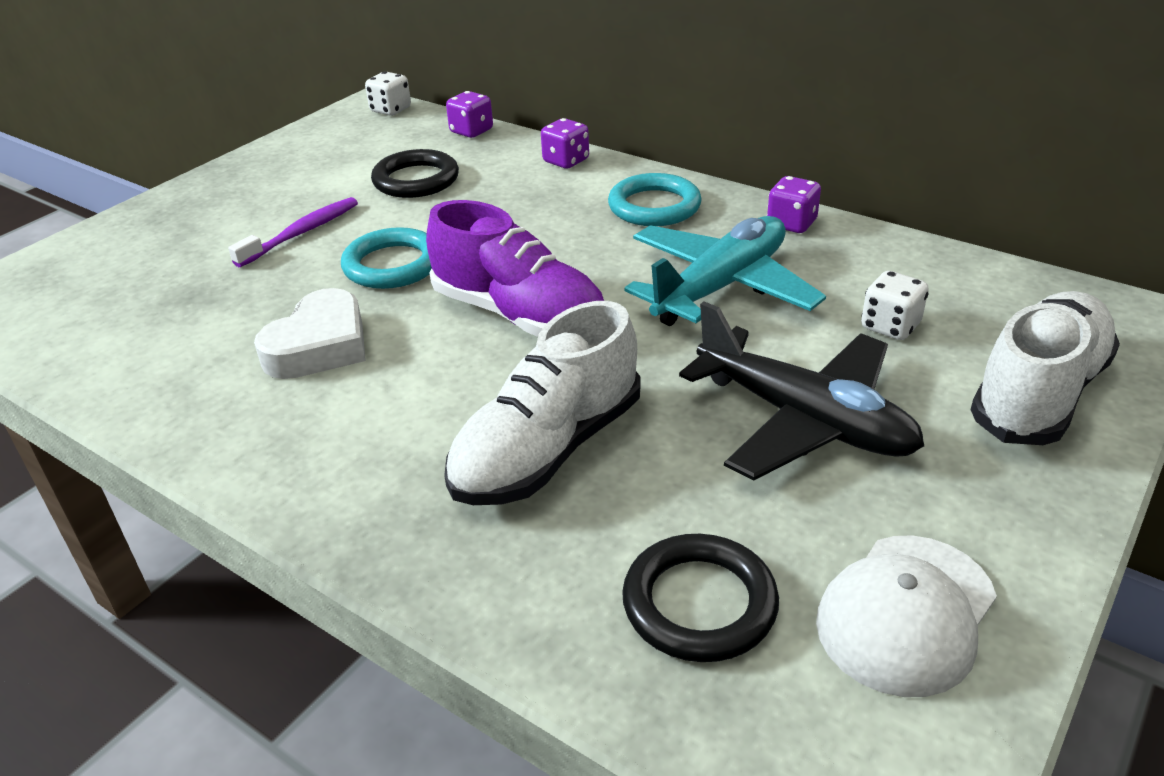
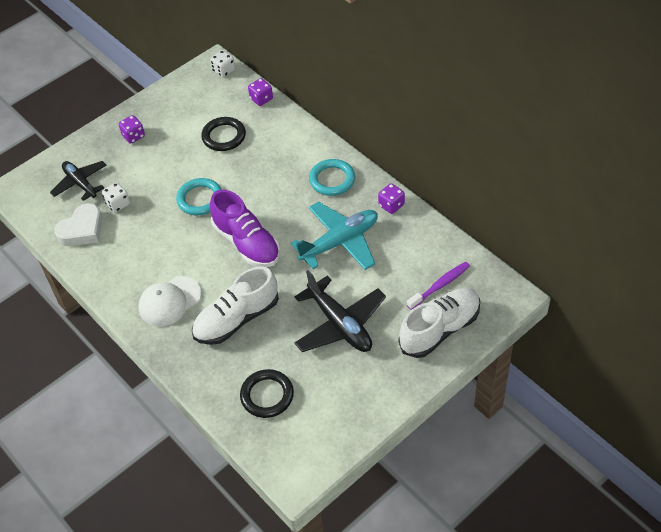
camera: 15 degrees right, 15 degrees up
purple toothbrush [228,197,358,267] -> purple toothbrush moved to [407,262,470,310]
white heart [254,288,366,379] -> white heart moved to [54,203,102,246]
purple dice [541,118,589,168] -> purple dice moved to [118,115,145,144]
white cap [816,535,997,697] -> white cap moved to [138,276,201,326]
white dice [861,271,929,340] -> white dice moved to [102,182,130,212]
none -> black plane [50,161,107,201]

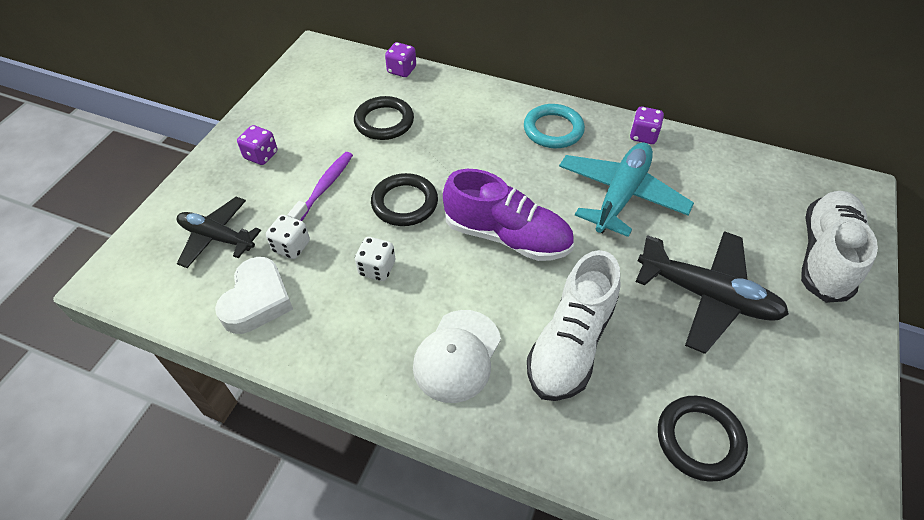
camera: 30 degrees left, 0 degrees up
turquoise ring [176,178,222,215] -> black ring [371,173,438,226]
white dice [210,50,235,77] -> white dice moved to [355,237,395,281]
purple toothbrush [407,262,470,310] -> purple toothbrush moved to [288,152,353,221]

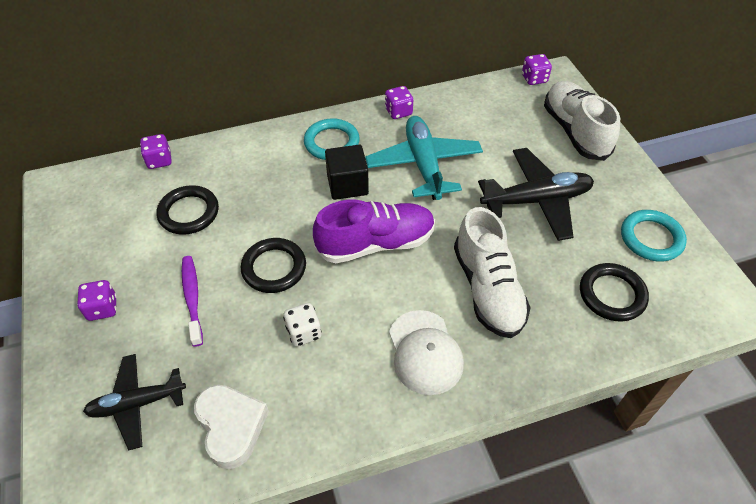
camera: 40 degrees left, 0 degrees up
white dice [266,215,310,259] -> none
none -> black cube [325,145,369,200]
none -> purple dice [522,54,552,85]
none -> turquoise ring [621,210,687,261]

